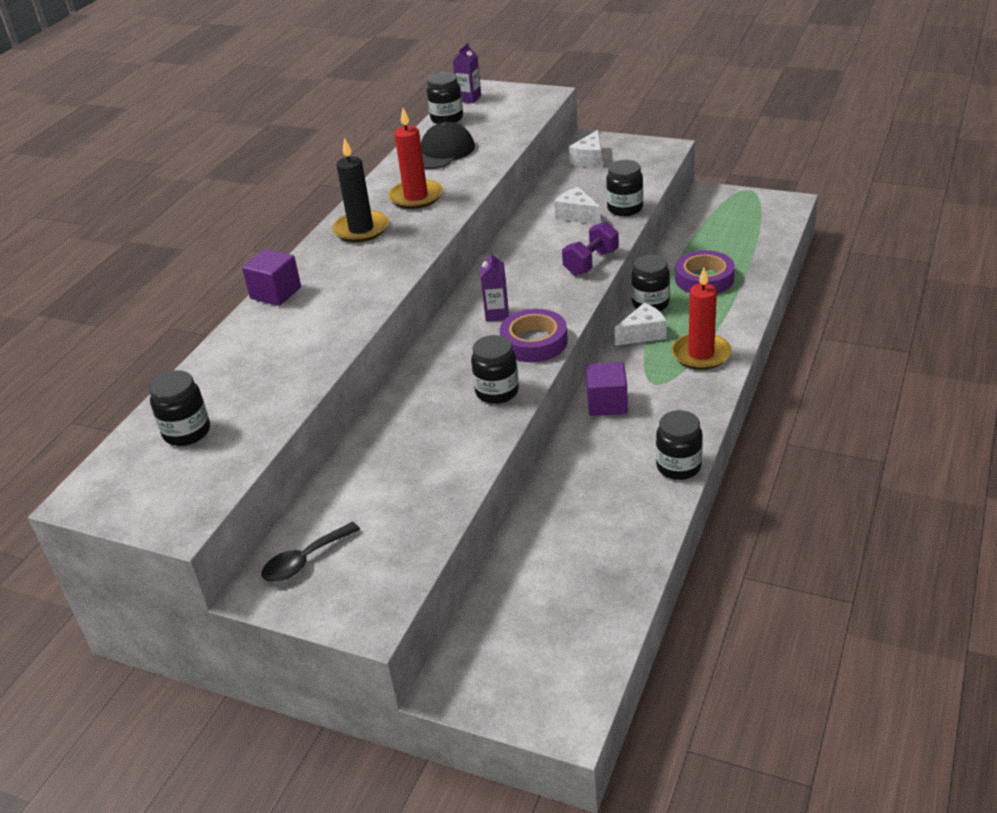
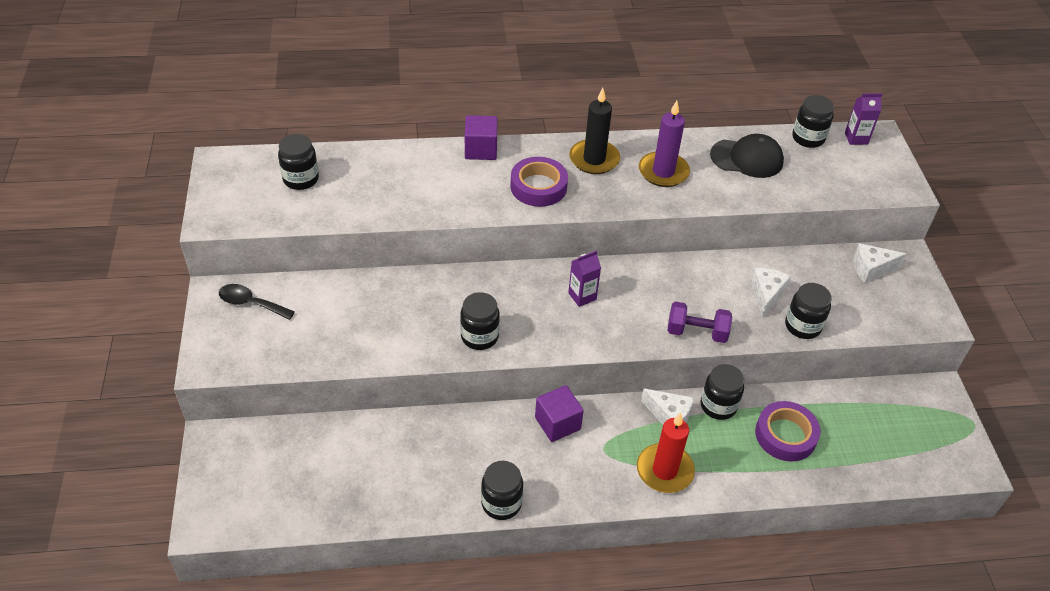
camera: 55 degrees right, 10 degrees up
red candle [388,108,443,209] -> purple candle [639,101,690,187]
purple tape [500,309,568,362] -> purple tape moved to [510,157,568,207]

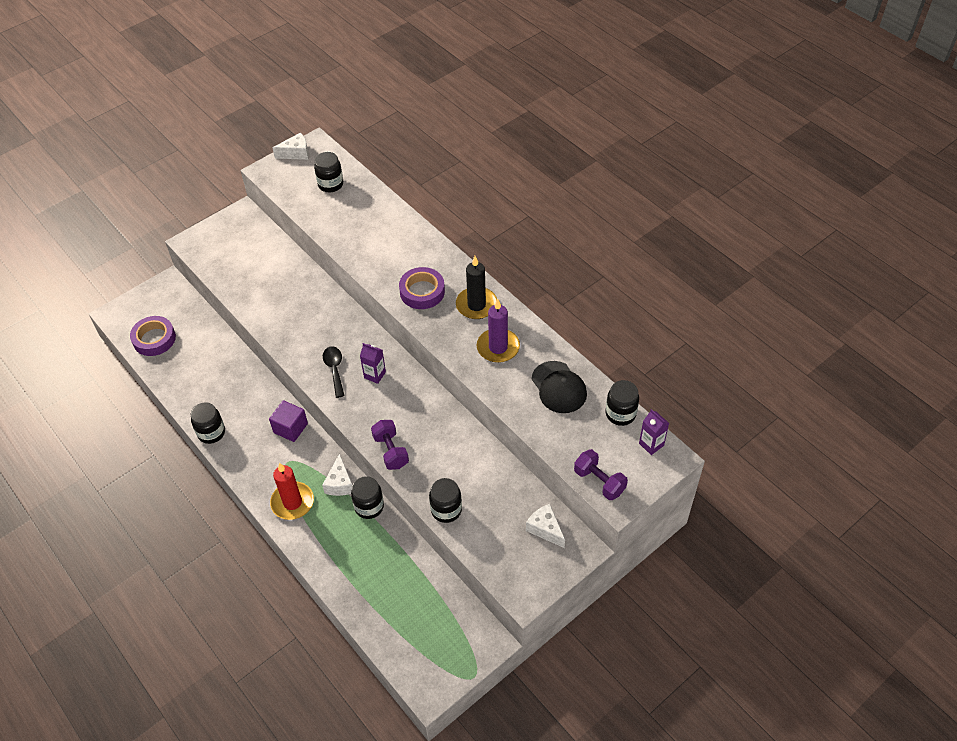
camera: 60 degrees right, 5 degrees up
black spoon [219,284,295,320] -> black spoon moved to [323,346,345,398]
black jar [460,292,500,350] -> none
purple cube [465,115,498,160] -> none
white cheese [750,268,791,318] -> white cheese moved to [273,132,309,160]
purple tape [755,401,821,462] -> purple tape moved to [130,316,176,356]
none -> purple dumbbell [574,449,628,500]

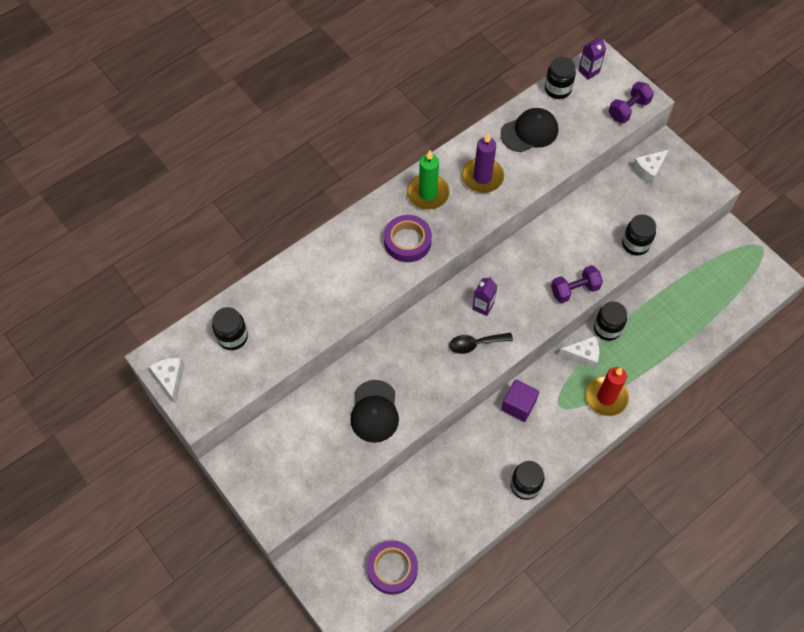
camera: 90 degrees left, 10 degrees up
black candle [456,256,497,319] -> green candle [407,150,450,210]
none -> black cap [350,380,399,443]

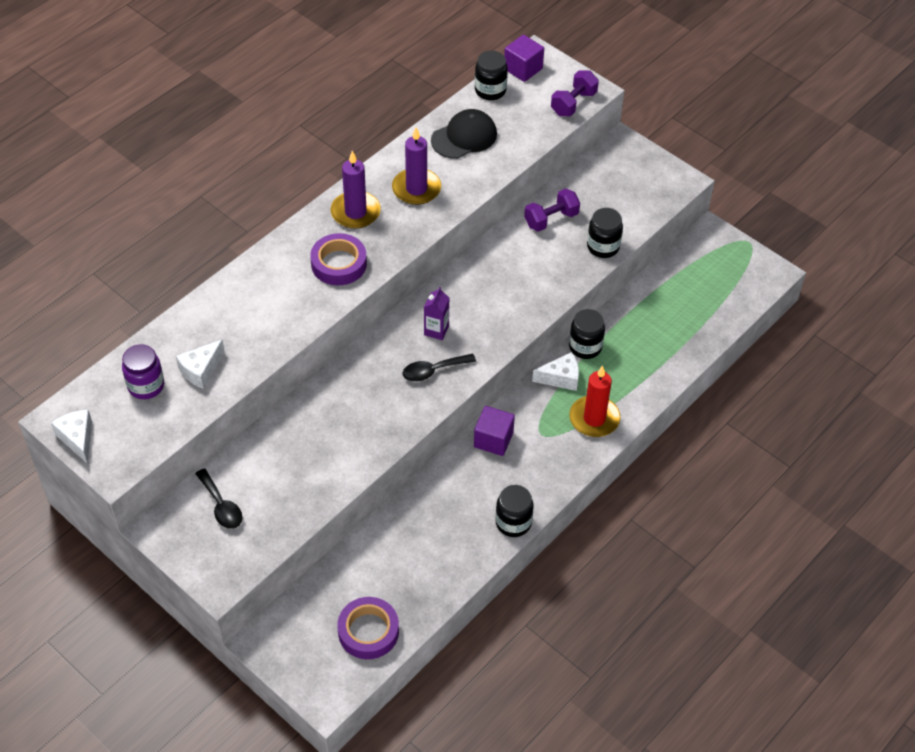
camera: 10 degrees left, 10 degrees down
black jar [212,307,248,350] -> purple jar [122,344,164,399]
black cap [350,380,399,443] -> none
green candle [407,150,450,210] -> purple candle [331,151,381,229]
purple dumbbell [551,265,603,303] -> purple dumbbell moved to [524,188,580,232]
purple carton [578,36,606,80] -> purple cube [504,35,544,82]
white cheese [632,150,669,185] -> white cheese moved to [176,340,225,389]
none -> black spoon [195,468,243,529]

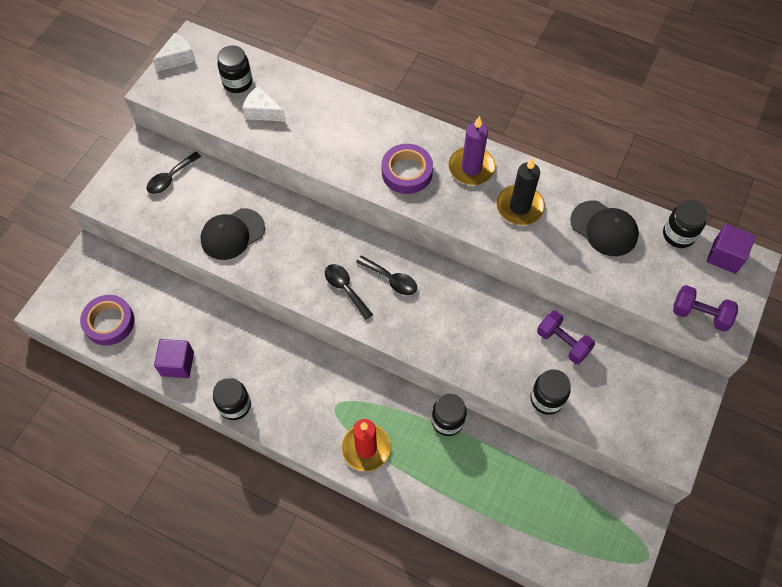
camera: 75 degrees right, 10 degrees up
purple jar [122,344,164,399] -> black jar [217,45,252,93]
purple candle [392,127,441,205] -> black candle [496,158,545,225]
purple carton [424,287,449,340] -> black spoon [356,255,417,295]
purple cube [474,406,515,456] -> purple cube moved to [154,339,194,378]
white cheese [532,352,579,391] -> none
none -> black cap [200,208,265,260]

